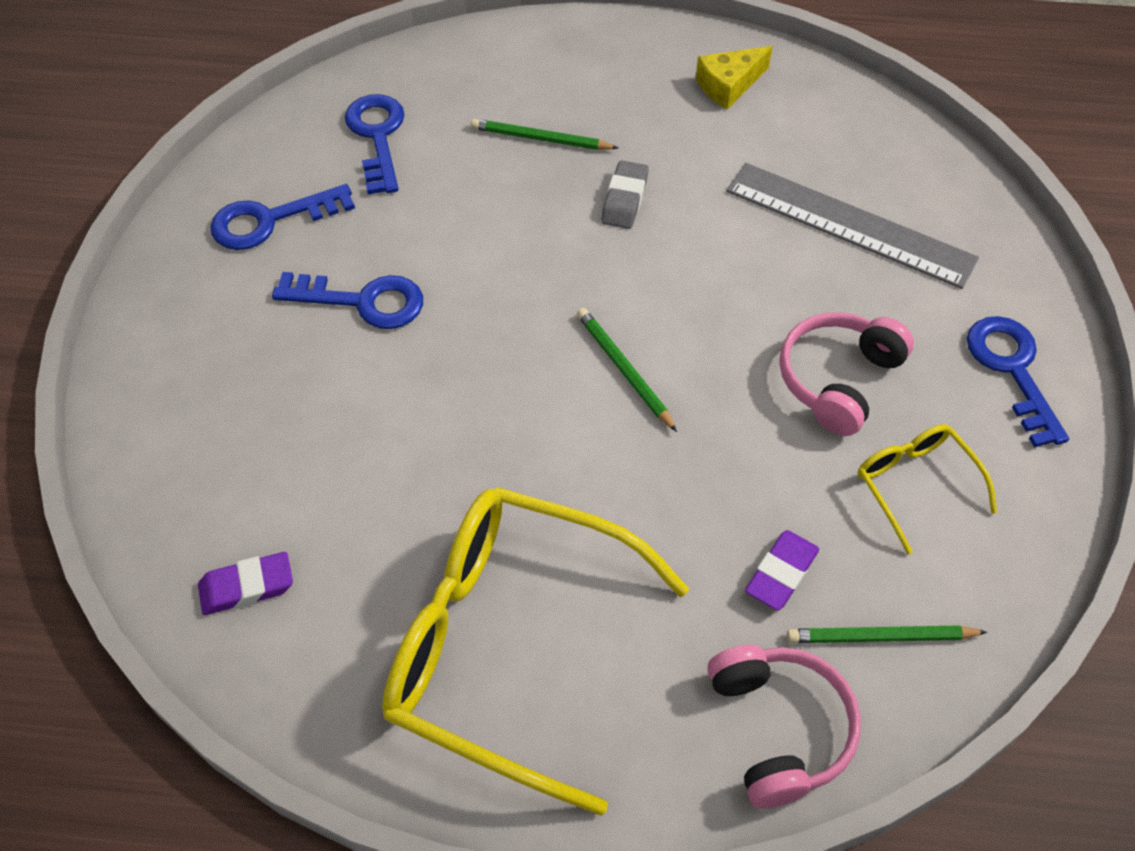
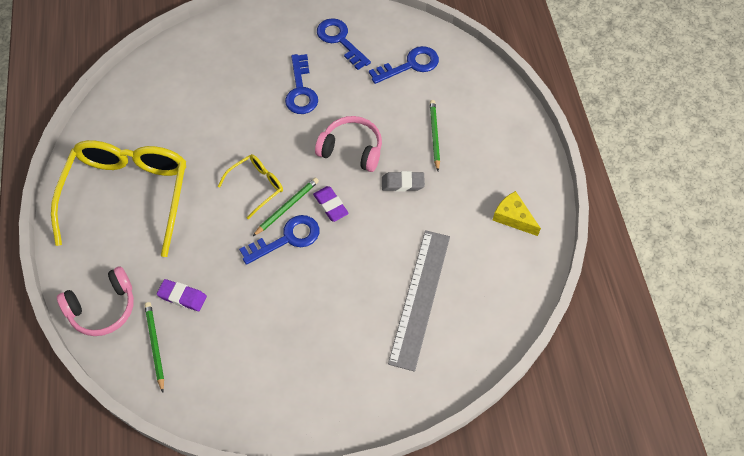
camera: 75 degrees right, 5 degrees up
purple eraser [198,552,293,615] -> purple eraser moved to [313,186,349,222]
pink headphones [779,312,914,436] -> pink headphones moved to [315,116,382,172]
yellow glasses [857,424,997,555] -> yellow glasses moved to [218,154,283,220]
blue key [967,316,1069,448] -> blue key moved to [239,215,319,265]

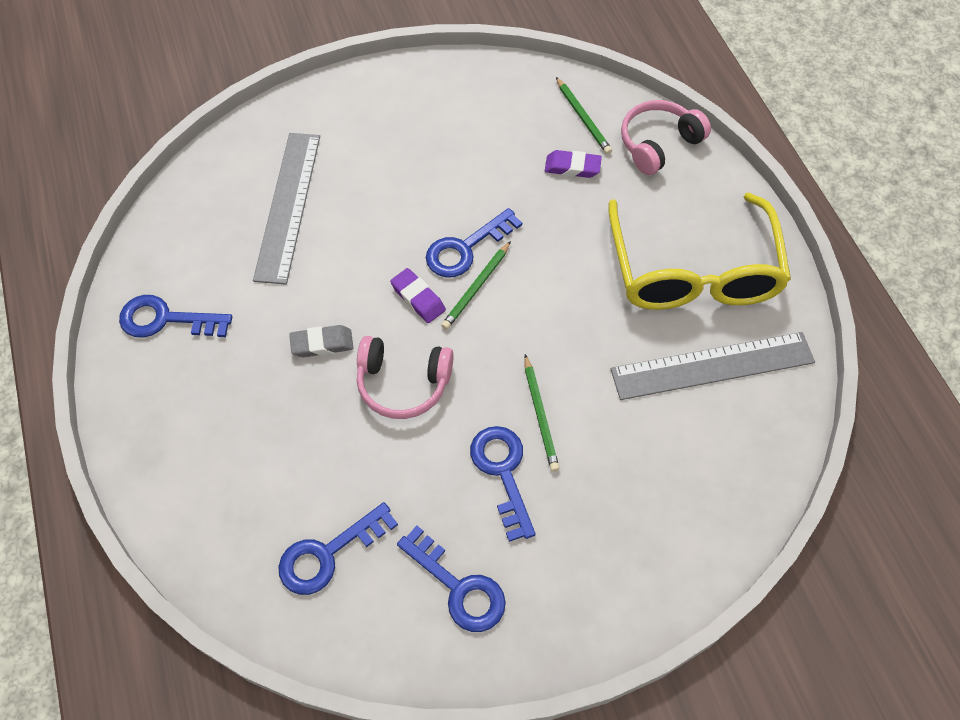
camera: 170 degrees right, 0 degrees up
yellow glasses [218,154,283,220] -> none
green pencil [430,100,440,171] -> green pencil moved to [524,354,559,472]
yellow cheese [493,191,541,236] -> blue key [119,295,232,338]
none -> grey ruler [611,332,815,400]

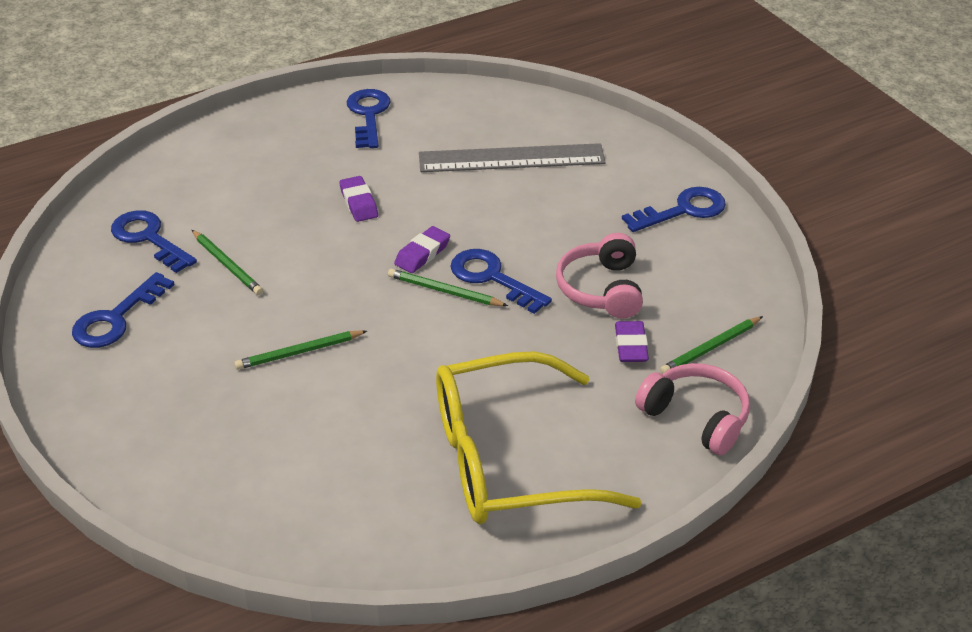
camera: 80 degrees right, 20 degrees down
grey eraser [289,325,353,357] -> purple eraser [339,176,378,222]
pink headphones [357,336,454,419] -> pink headphones moved to [556,233,643,319]
blue key [470,426,536,542] -> blue key moved to [622,187,726,232]
grey ruler [611,332,815,400] -> none
none -> green pencil [192,230,263,295]

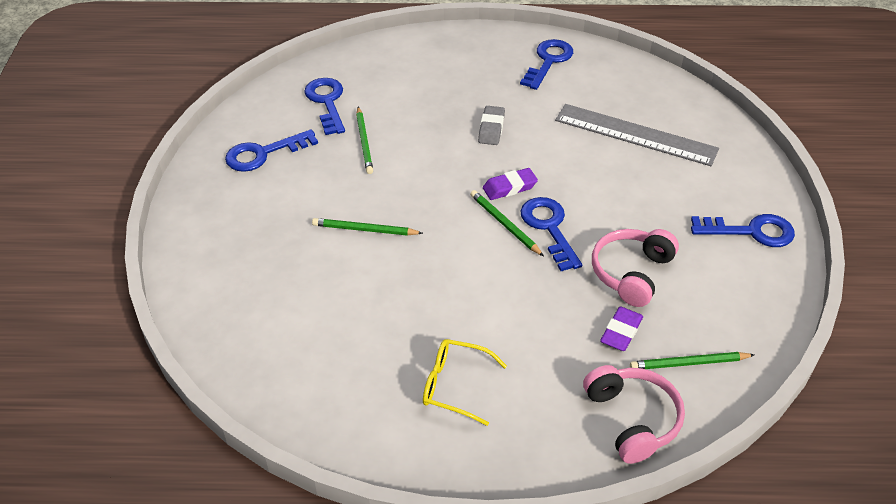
camera: 30 degrees right, 5 degrees up
purple eraser [339,176,378,222] -> grey eraser [478,106,505,145]
yellow glasses [436,351,642,524] -> yellow glasses [423,339,507,426], size x0.46

